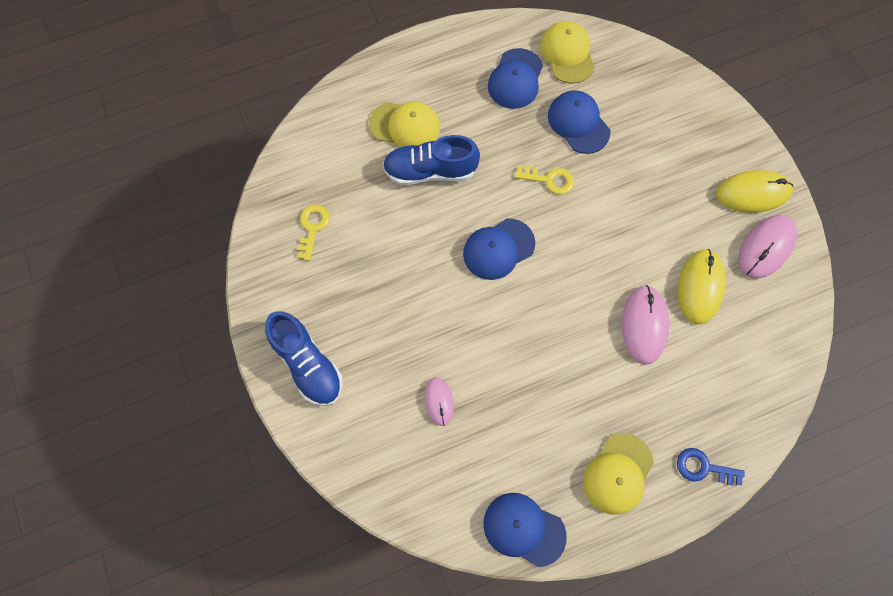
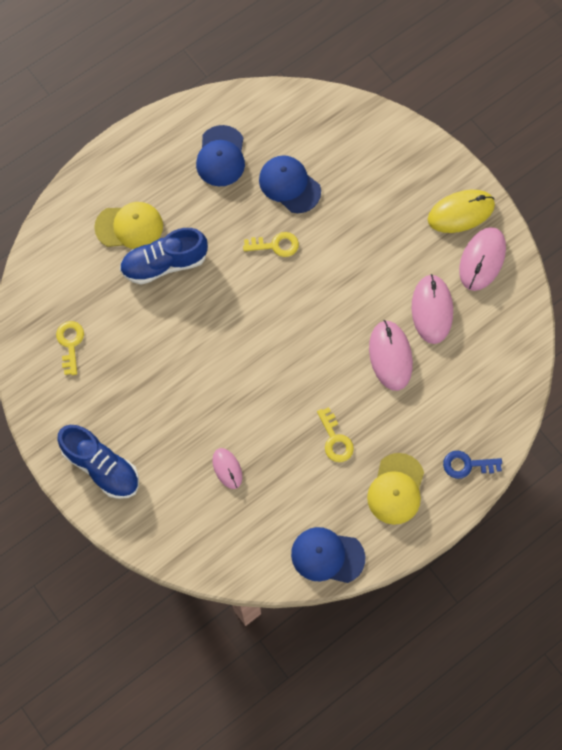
camera: 15 degrees left, 0 degrees up
blue cap [463,218,535,280] -> none
yellow cap [540,21,595,84] -> none
yellow mouse [678,249,726,324] -> pink mouse [412,274,453,344]
none -> yellow key [317,407,354,462]

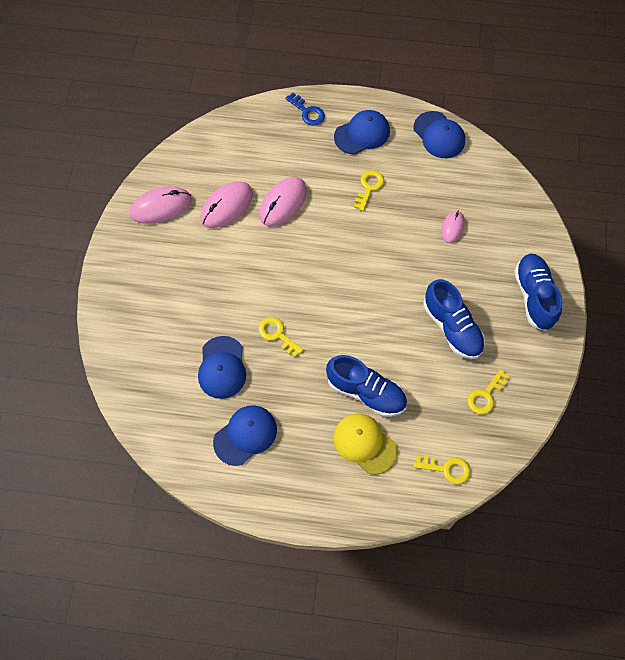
camera: 135 degrees left, 5 degrees down
yellow cap [367,453,424,525] -> blue cap [334,110,390,155]
yellow mouse [428,190,495,233] -> none
none -> yellow key [414,455,470,484]
none -> blue shoe [424,279,485,359]

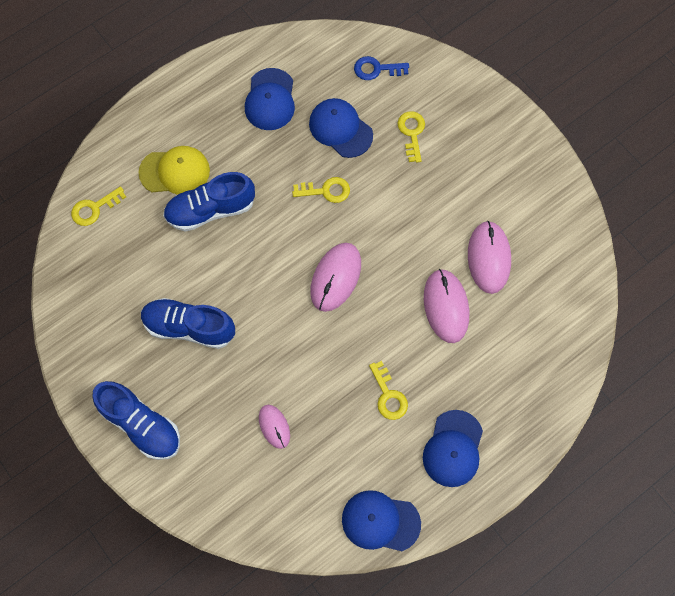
camera: 135 degrees right, 5 degrees up
pink mouse [130,186,192,224] -> pink mouse moved to [310,243,361,312]
blue key [286,93,325,125] -> blue key moved to [354,56,409,80]
yellow key [467,369,509,415] -> yellow key moved to [397,111,425,163]

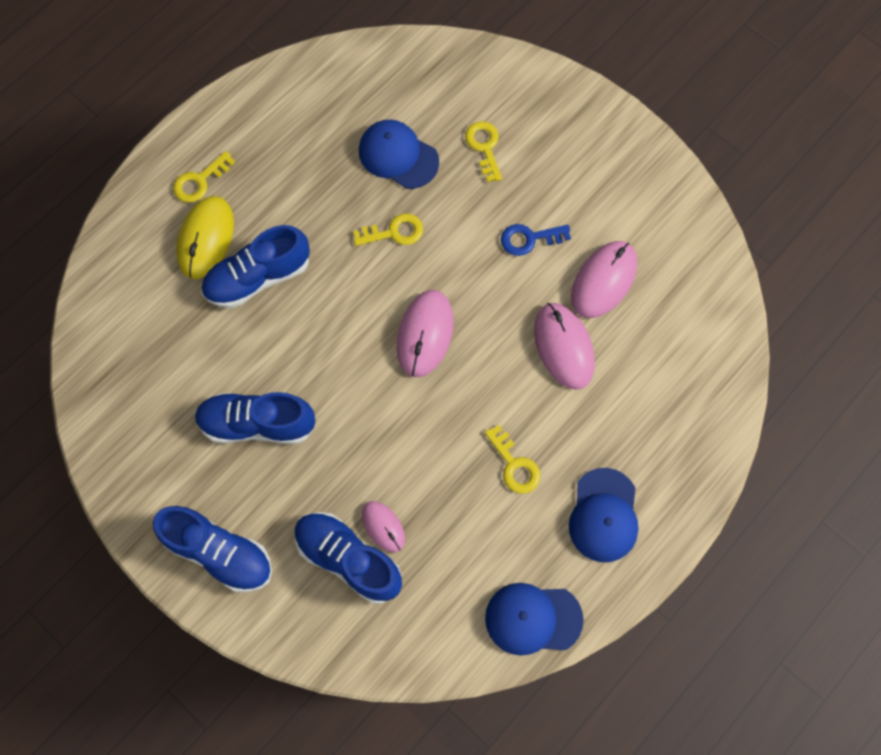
camera: 10 degrees left, 0 degrees up
yellow key [71,186,126,226] -> yellow key moved to [173,151,235,203]
yellow cap [138,146,210,195] -> yellow mouse [176,196,234,279]
blue cap [245,68,295,130] -> none
blue key [354,56,409,80] -> blue key moved to [501,224,571,256]
pink mouse [468,221,511,294] -> pink mouse turned 45 degrees clockwise [571,241,637,318]
none -> blue shoe [295,512,402,604]

